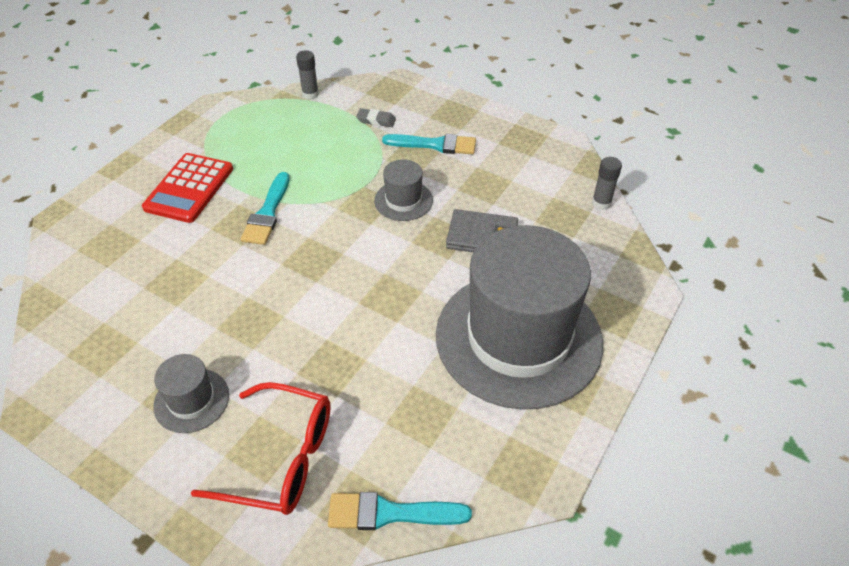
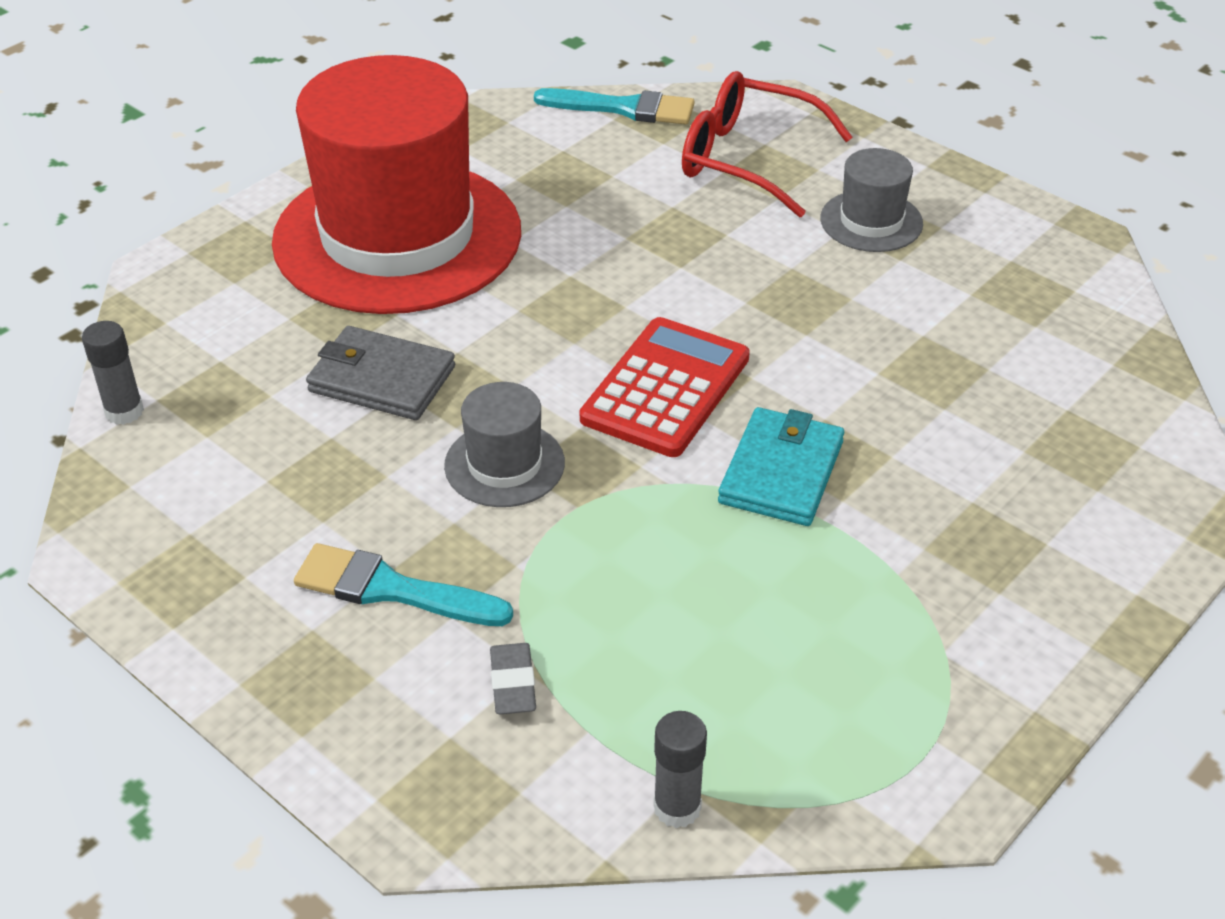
camera: 170 degrees left, 5 degrees down
red calculator [142,153,233,223] -> red calculator moved to [580,317,750,457]
turquoise brush [241,172,290,245] -> turquoise wallet [718,407,844,526]
grey eraser [356,108,396,127] -> grey eraser turned 60 degrees clockwise [490,643,536,714]
grey hat [436,225,603,410] -> red hat [272,55,521,314]

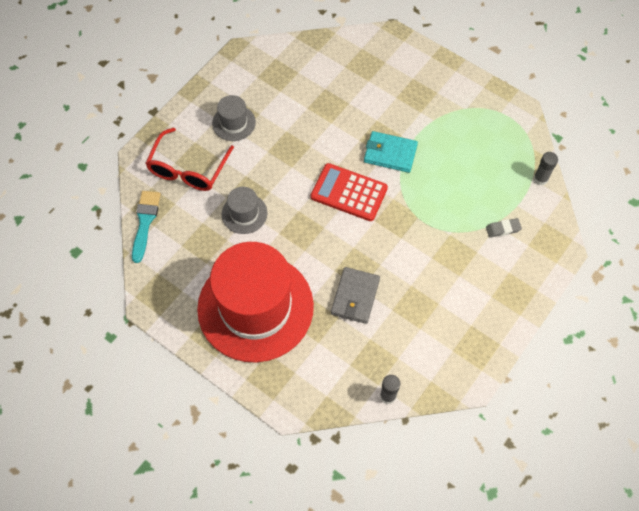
camera: 95 degrees left, 20 degrees up
turquoise brush [294,543,513,626] -> none
grey hat [444,382,565,507] -> grey hat moved to [222,187,267,234]

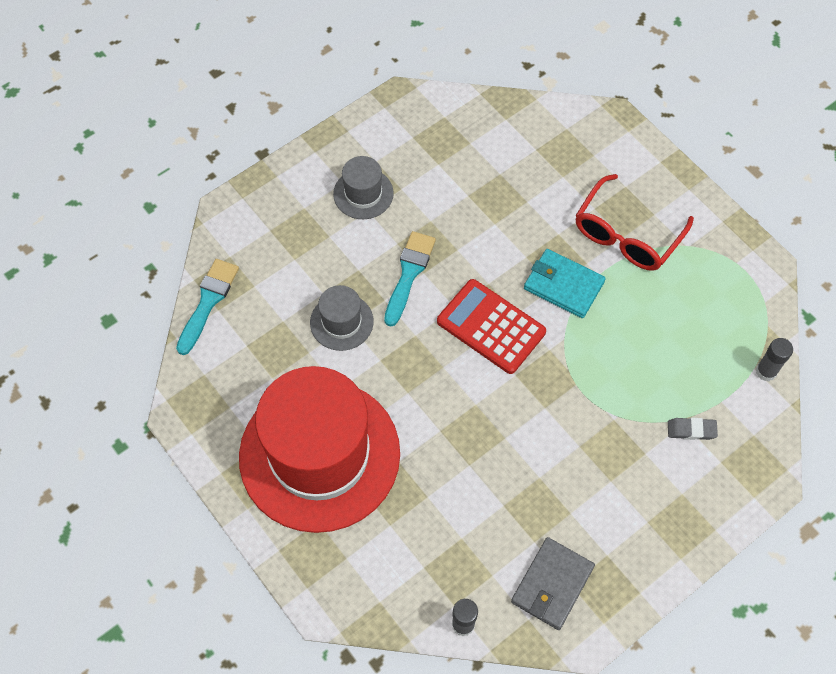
camera: 15 degrees right, 0 degrees up
red glasses [145,127,234,191] -> red glasses moved to [576,174,694,271]
grey wallet [331,267,380,324] -> grey wallet moved to [511,537,595,630]
none -> turquoise brush [384,231,436,326]

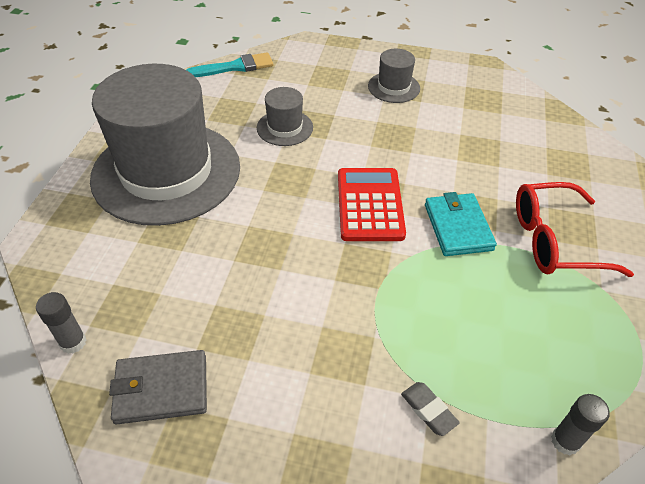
camera: 50 degrees right, 15 degrees down
red hat [239,366,400,533] -> grey hat [90,64,240,226]
turquoise brush [384,231,436,326] -> none

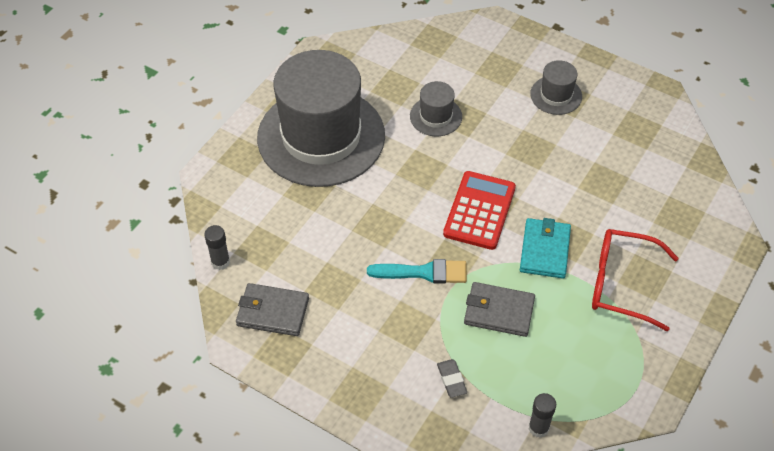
camera: 20 degrees right, 5 degrees up
turquoise brush [187,52,273,77] -> turquoise brush moved to [367,259,467,284]
none -> grey wallet [464,282,535,337]

